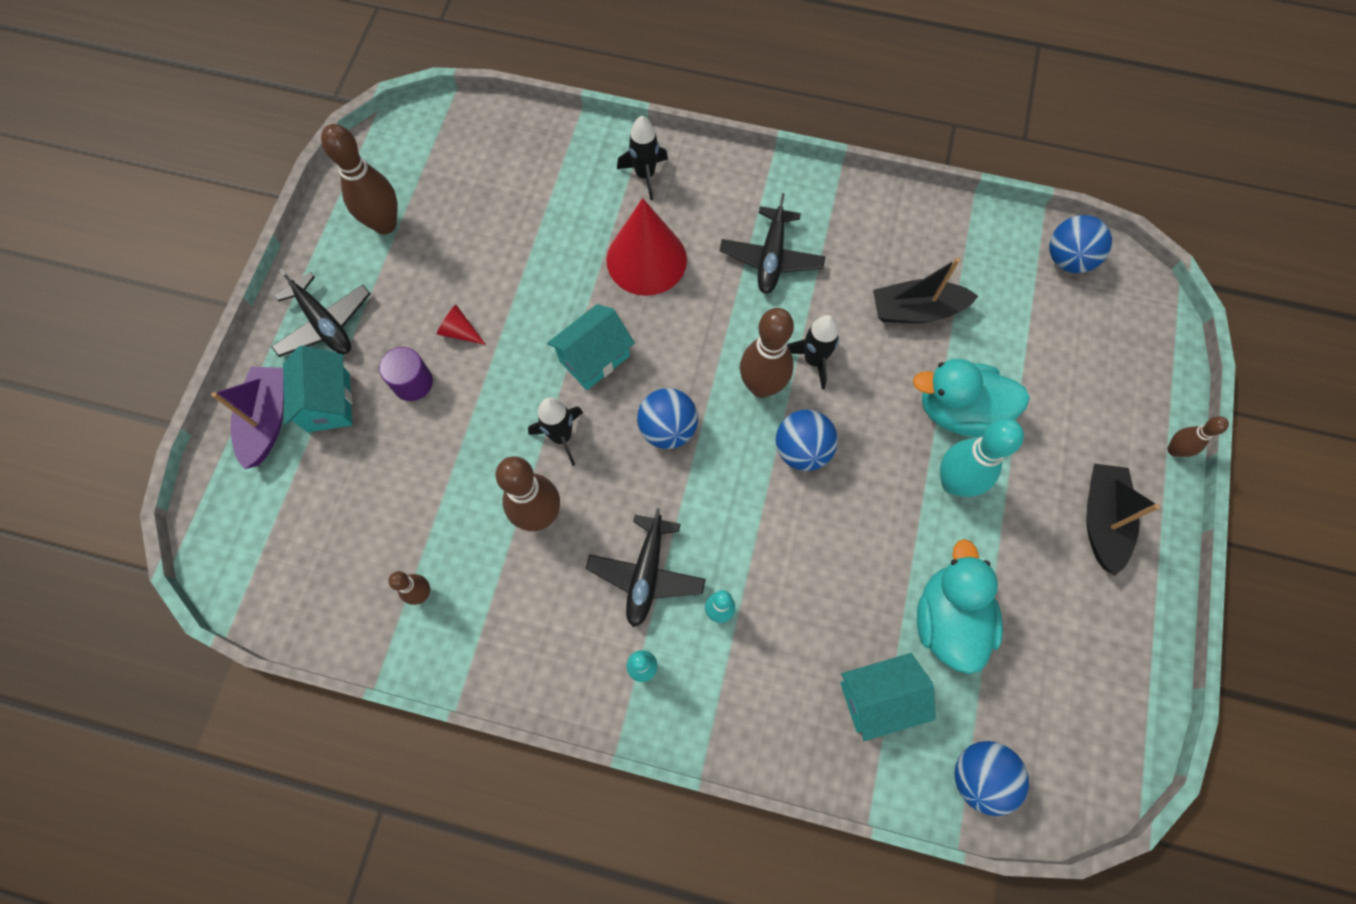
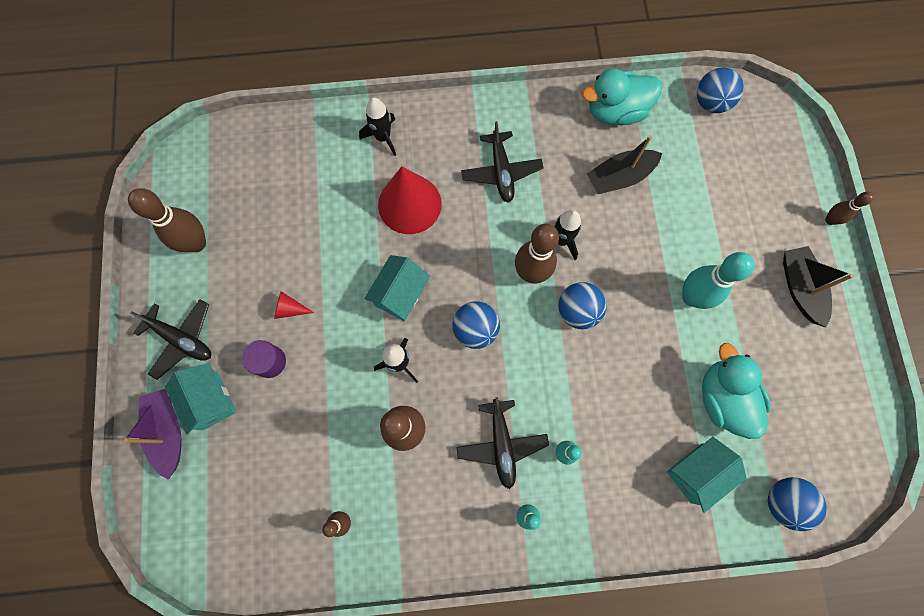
camera: 20 degrees left, 5 degrees up
turquoise duck [913,359,1030,437] -> turquoise duck moved to [582,68,662,125]

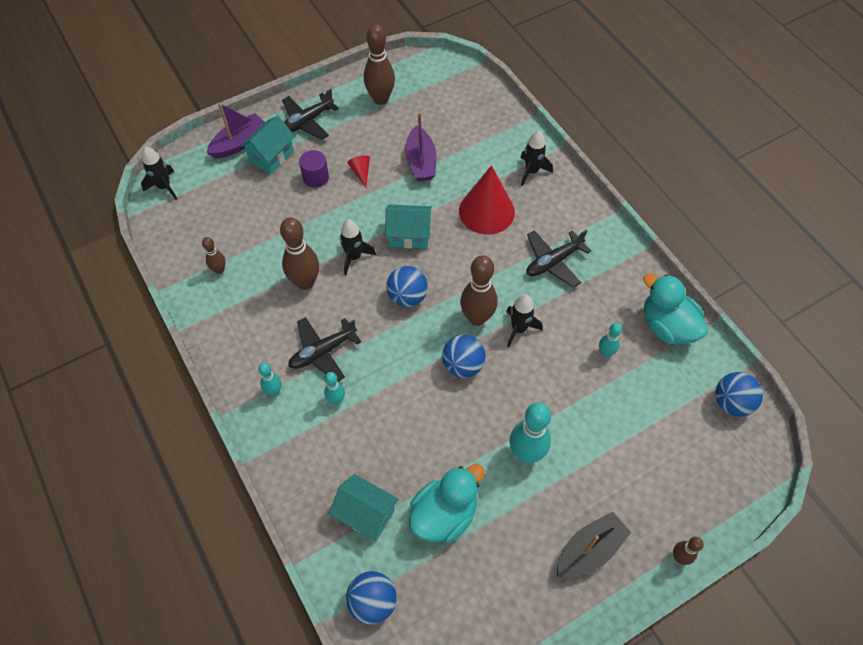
camera: 65 degrees right, 15 degrees down
black plane [130,299,211,380] -> black plane turned 45 degrees clockwise [282,88,339,140]
black boat [587,135,662,194] -> turquoise bowling pin [599,323,622,357]
none -> black rocket [141,146,177,200]
none -> purple boat [405,112,437,181]

